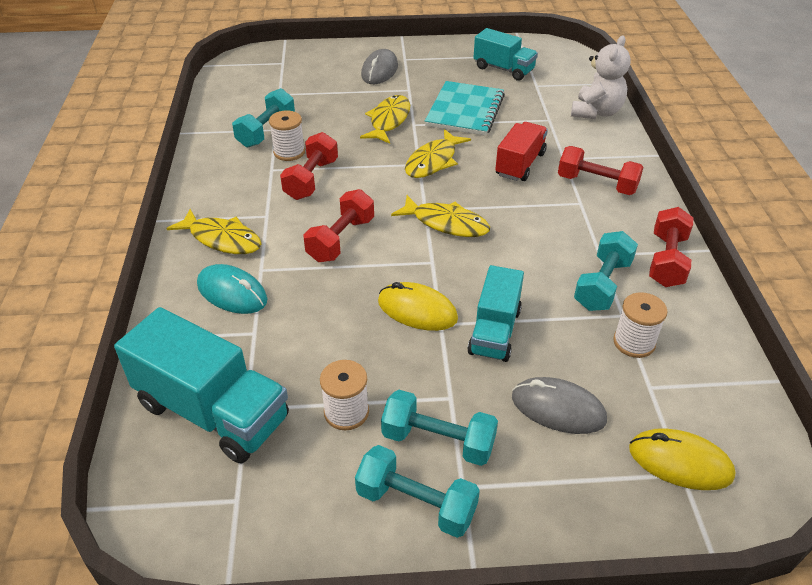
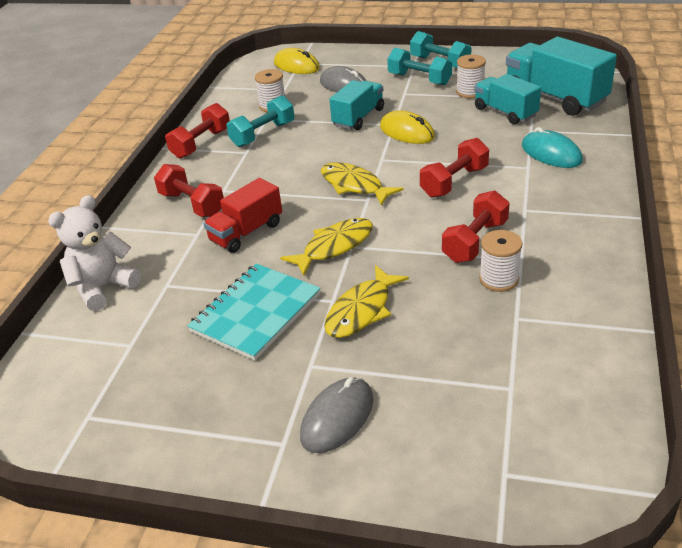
camera: 160 degrees left, 5 degrees down
yellow fish [166,209,261,254] -> none
turquoise dumbbell [232,88,295,148] -> none
turquoise truck [473,28,538,81] -> turquoise truck moved to [474,74,541,124]

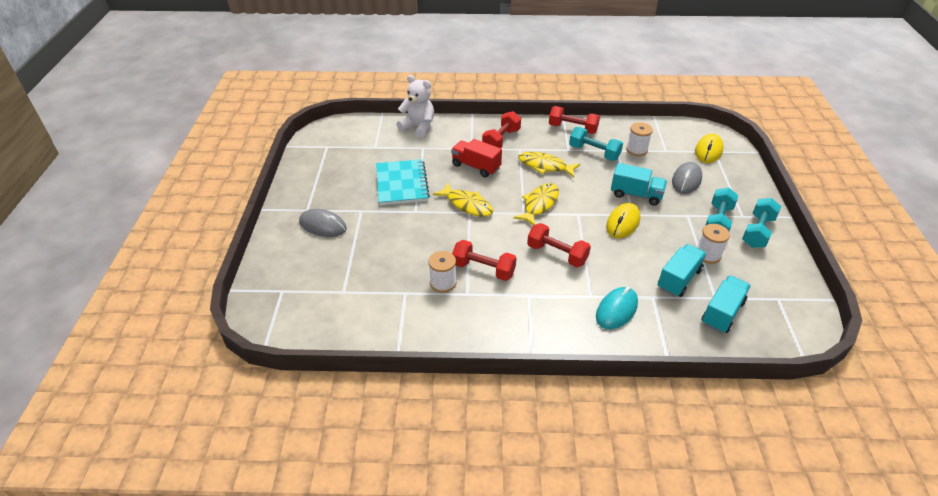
camera: 75 degrees right, 5 degrees up
turquoise notebook [187,264,321,360] -> turquoise notebook turned 60 degrees clockwise [376,159,430,205]
yellow fish [324,265,409,338] -> yellow fish moved to [518,152,580,177]
turquoise truck [506,37,617,116] -> turquoise truck [701,276,751,333], size x0.63

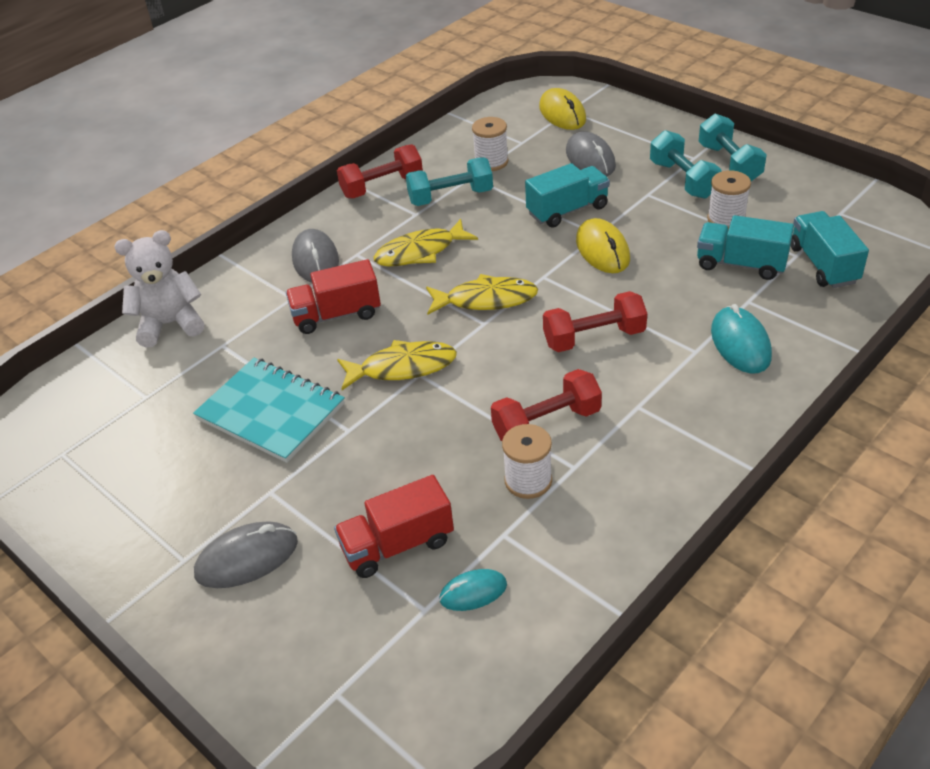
camera: 45 degrees left, 0 degrees up
red dumbbell [482,111,521,148] -> grey mouse [292,229,339,283]
yellow fish [513,183,559,225] -> yellow fish turned 105 degrees clockwise [426,274,538,315]
turquoise truck [658,244,707,297] -> turquoise truck turned 60 degrees counterclockwise [697,215,794,280]
none -> red truck [334,475,454,578]
none -> turquoise mouse [439,569,507,611]

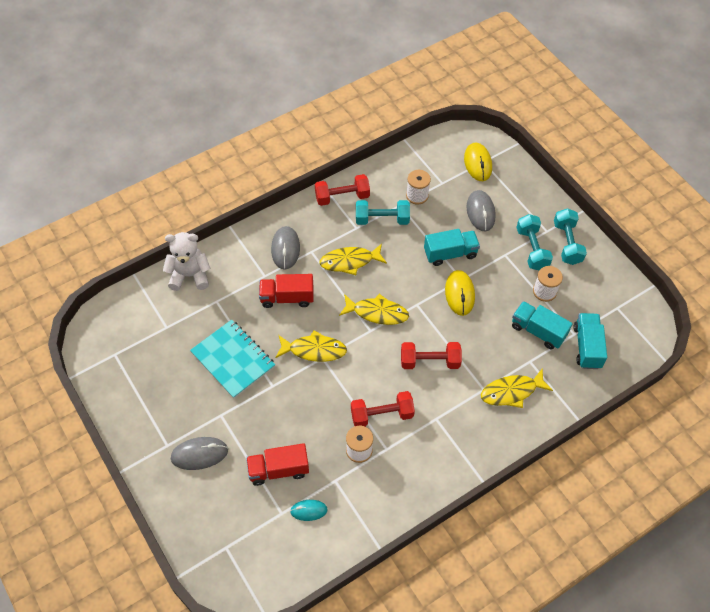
camera: 10 degrees right, 15 degrees up
turquoise mouse [711,304,772,373] -> yellow fish [481,369,553,408]

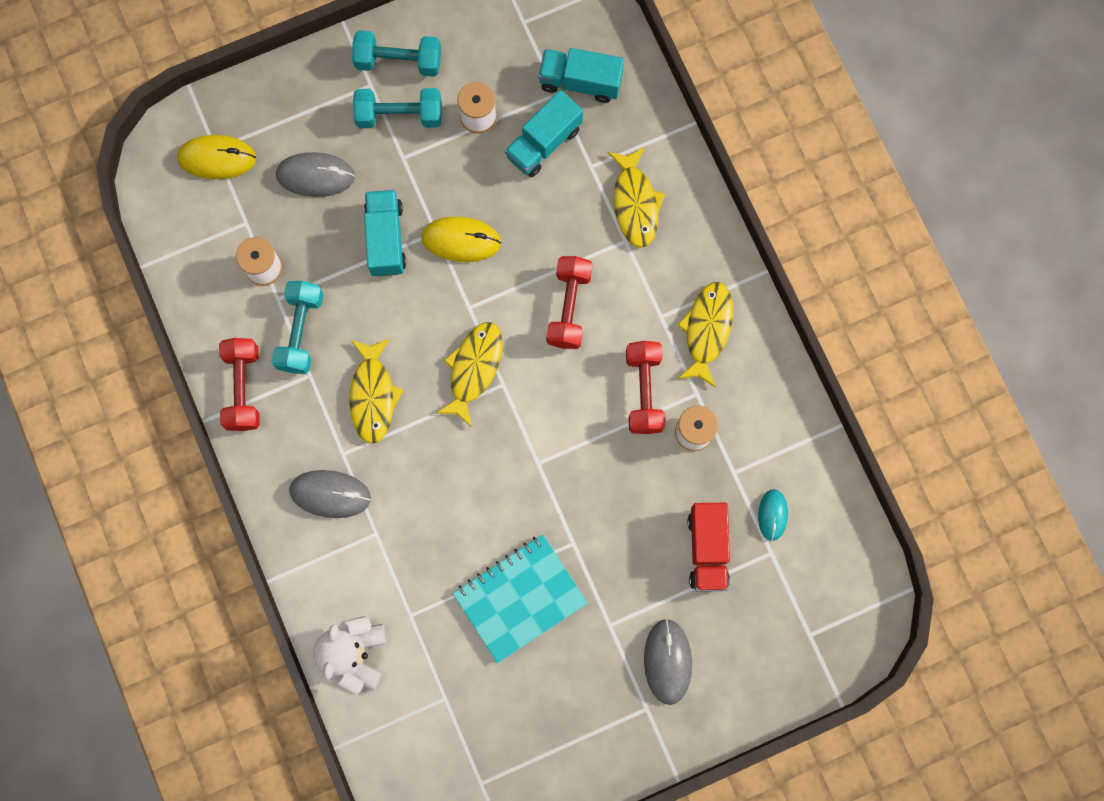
camera: 80 degrees left, 20 degrees up
red truck [259,274,314,308] -> none
yellow fish [275,330,347,362] -> yellow fish moved to [677,282,733,388]

